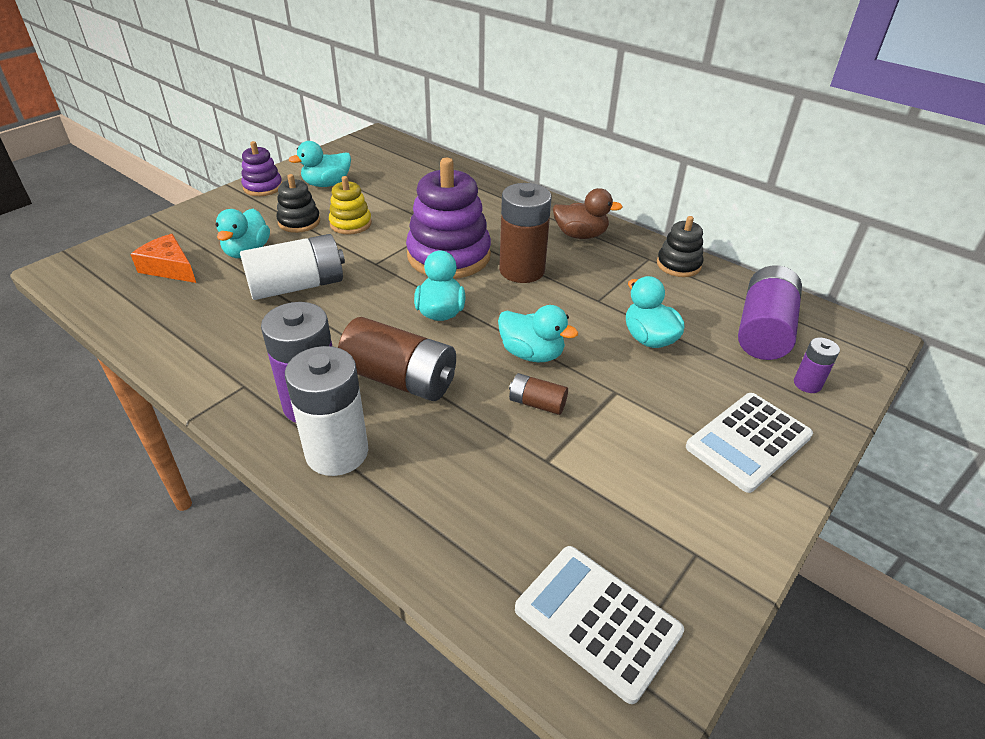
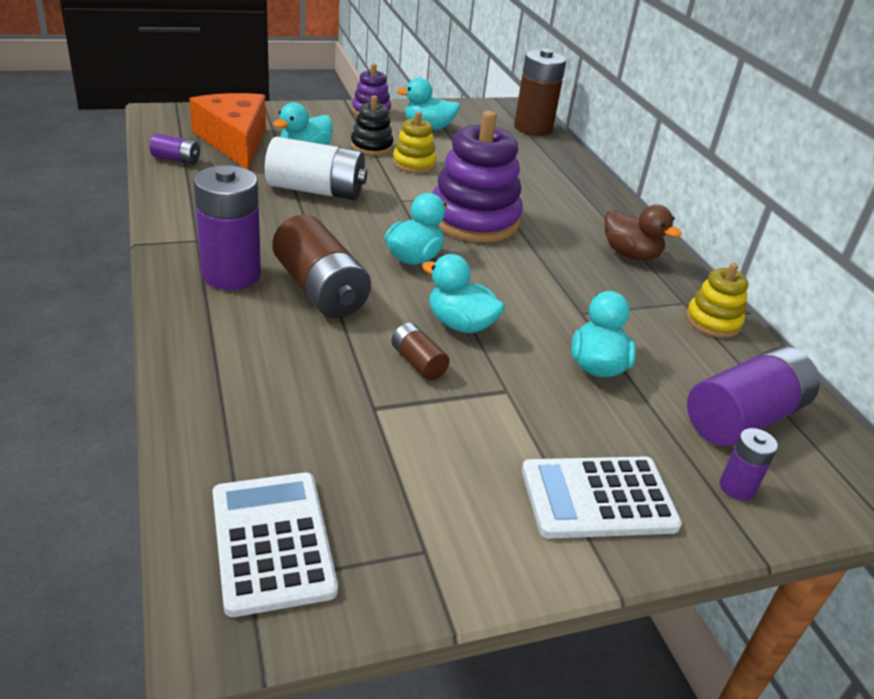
camera: 30 degrees right, 5 degrees down
orange cheese [130,234,196,283] -> orange cheese [189,93,266,169], size x1.66
white battery [285,346,368,476] -> none
turquoise duck [498,305,578,362] -> turquoise duck turned 150 degrees clockwise [422,254,505,333]
brown battery [499,183,552,283] -> brown battery moved to [514,49,566,136]
black stacking toy [657,216,703,277] -> yellow stacking toy [686,263,748,338]
none -> purple battery [150,133,200,165]

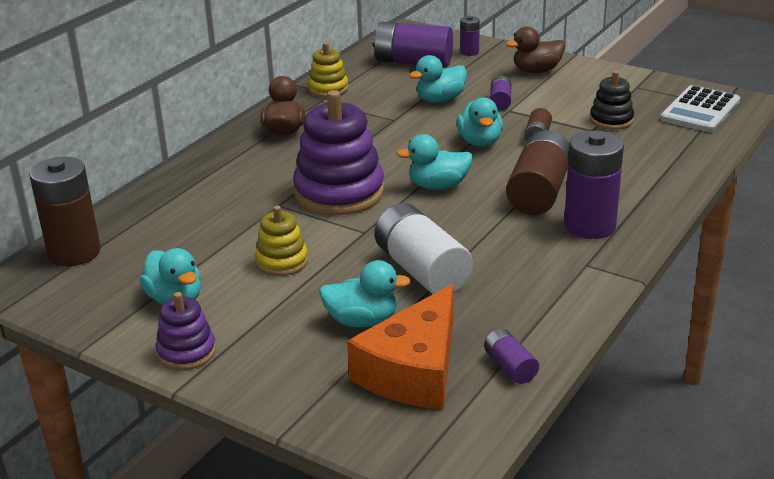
camera: 125 degrees left, 5 degrees down
black stacking toy [351,95,393,155] -> black stacking toy moved to [590,71,634,130]
white calculator [522,457,682,539] -> brown duck [506,27,565,73]
none -> purple battery [490,76,511,110]

